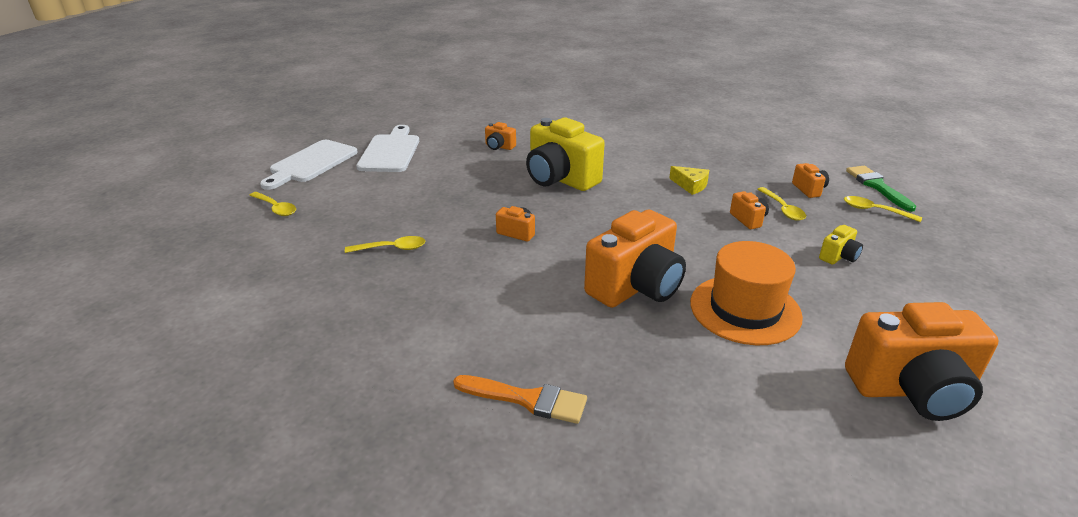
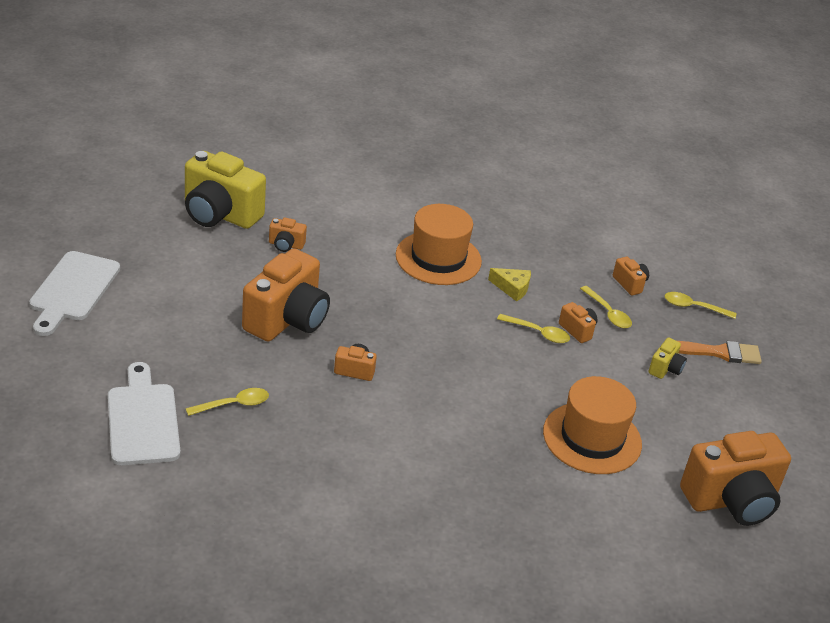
camera: 20 degrees left, 5 degrees up
yellow spoon [249,192,296,216] -> yellow spoon moved to [497,314,570,343]
white cutting board [356,125,419,172] -> white cutting board moved to [108,362,180,465]
orange brush [453,375,587,424] -> orange brush moved to [678,341,762,364]
yellow camera [526,117,605,191] -> yellow camera moved to [185,151,266,229]
orange camera [584,210,686,308] -> orange camera moved to [242,248,330,342]
green brush [846,166,916,212] -> none
none -> orange hat [396,204,482,285]

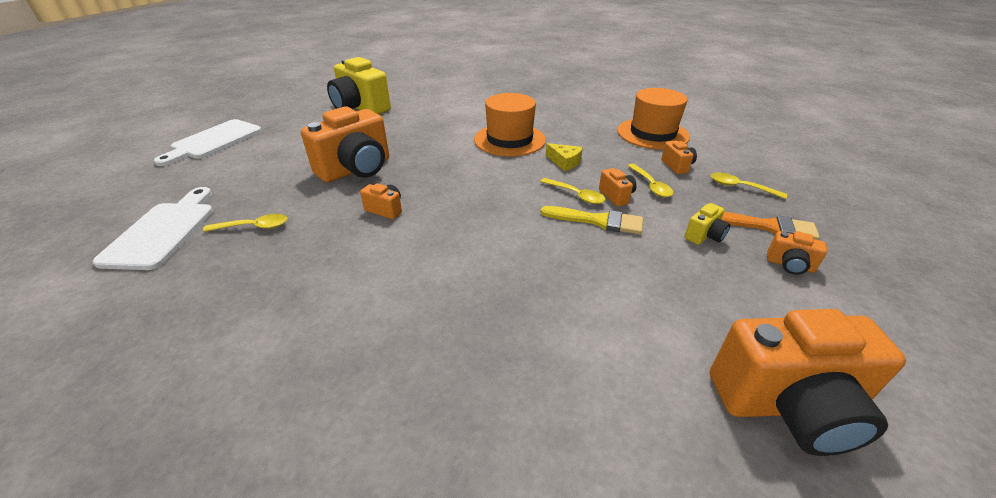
camera: 20 degrees right, 0 degrees up
orange camera [269,218,307,252] -> orange camera moved to [767,231,827,275]
orange hat [543,376,642,474] -> orange hat moved to [617,88,690,150]
none -> yellow brush [541,206,643,235]

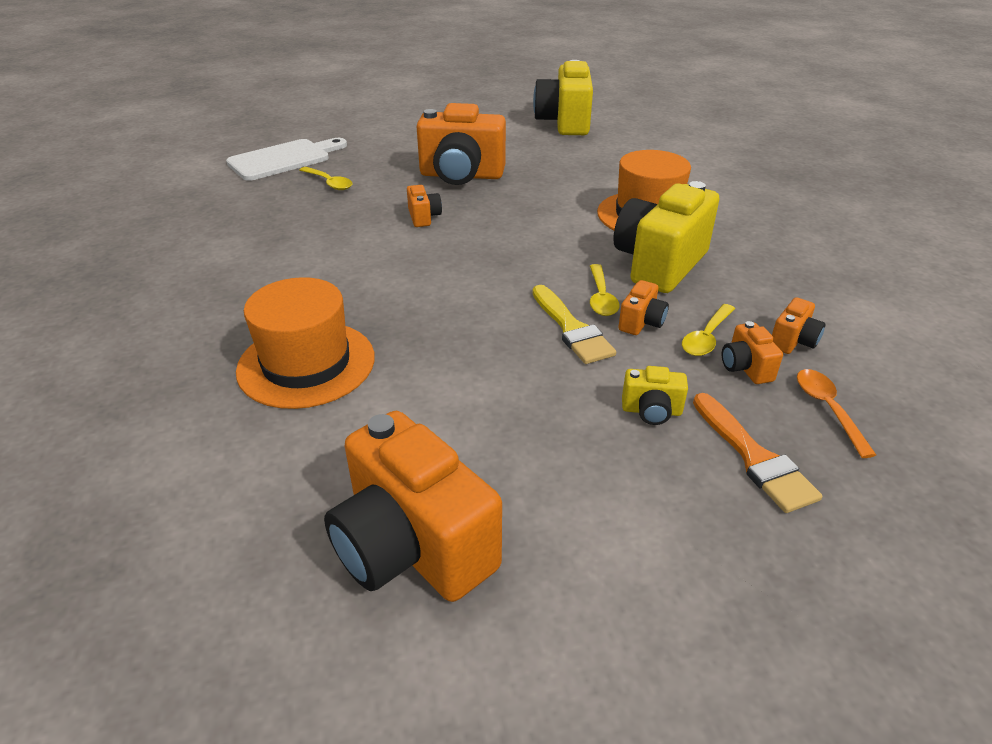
camera: 50 degrees right, 0 degrees up
white cutting board [154,119,262,166] -> none
yellow cheese [546,143,583,171] -> yellow camera [613,181,719,293]
orange hat [617,88,690,150] -> orange hat moved to [236,277,375,409]
yellow spoon [711,172,787,199] -> orange spoon [797,369,876,458]
orange camera [767,231,827,275] -> orange camera moved to [722,321,783,384]

